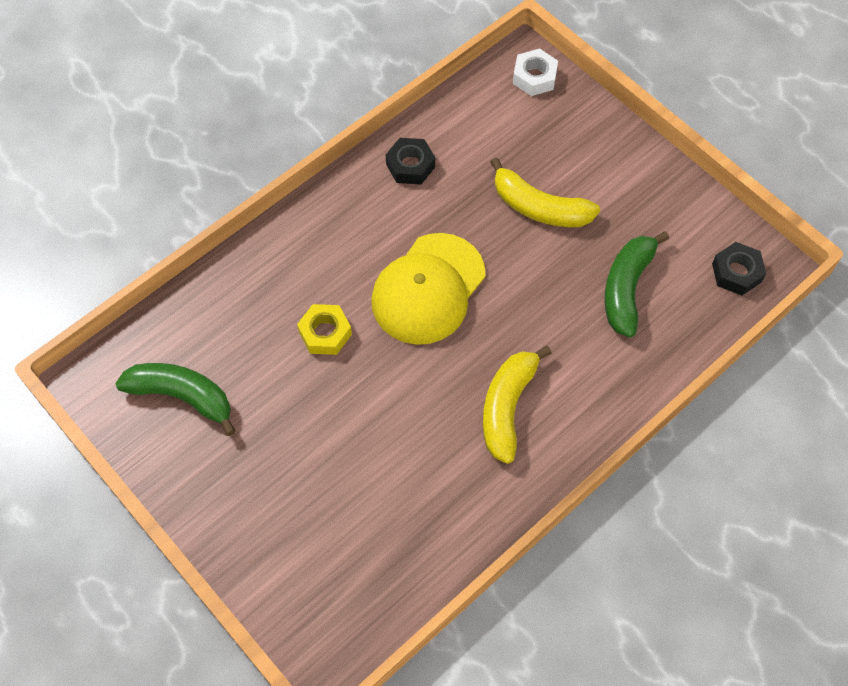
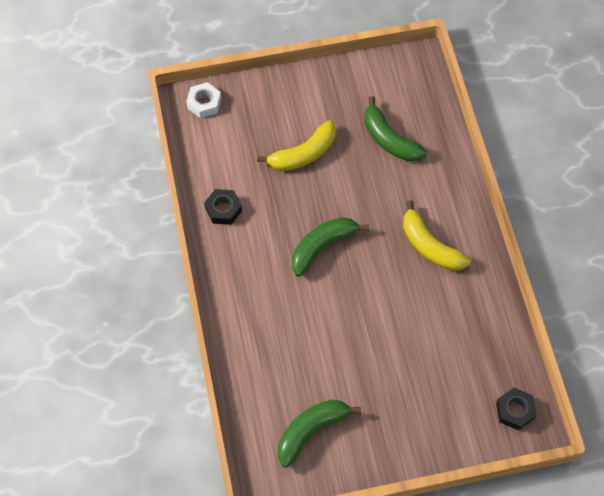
camera: 60 degrees left, 0 degrees up
yellow nut [297,304,352,355] -> none
yellow cap [371,233,485,345] -> green banana [292,217,369,277]
black nut [712,242,766,295] -> black nut moved to [496,388,537,431]

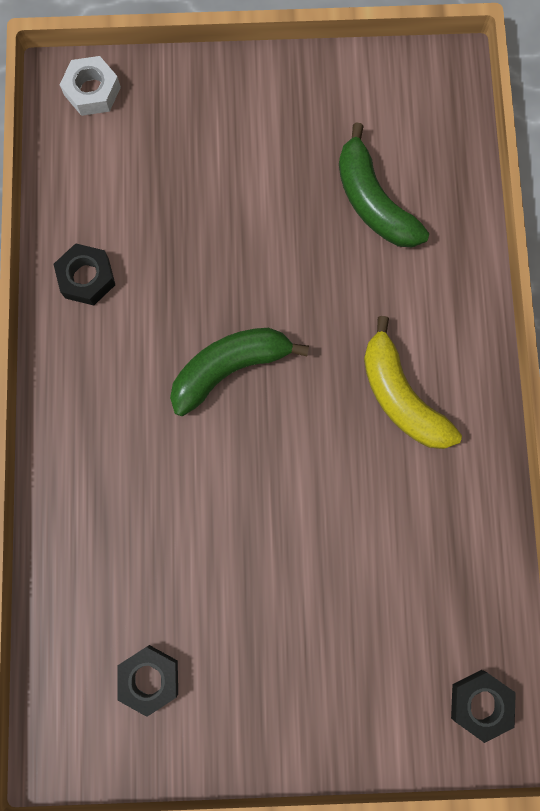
camera: 10 degrees right, 15 degrees up
yellow banana [257,120,336,171] -> none
green banana [278,399,361,468] -> black nut [117,645,178,717]

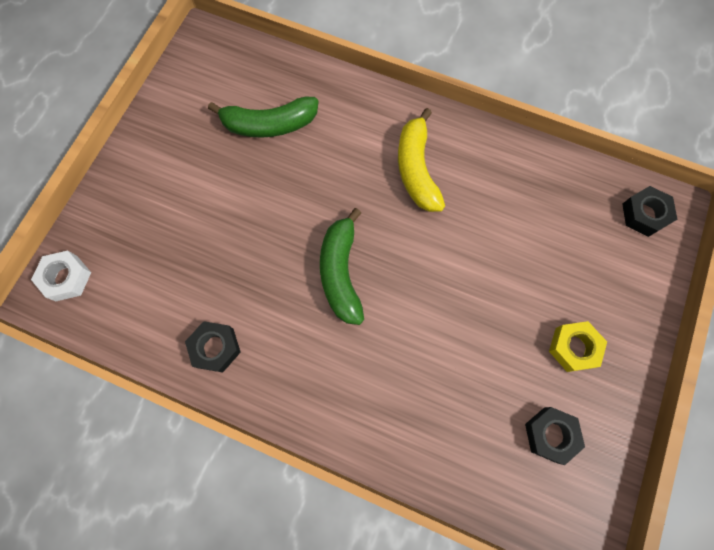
camera: 65 degrees left, 5 degrees down
yellow banana [364,316,462,449] -> yellow banana turned 90 degrees clockwise [398,108,445,212]
none -> yellow nut [549,321,607,372]

